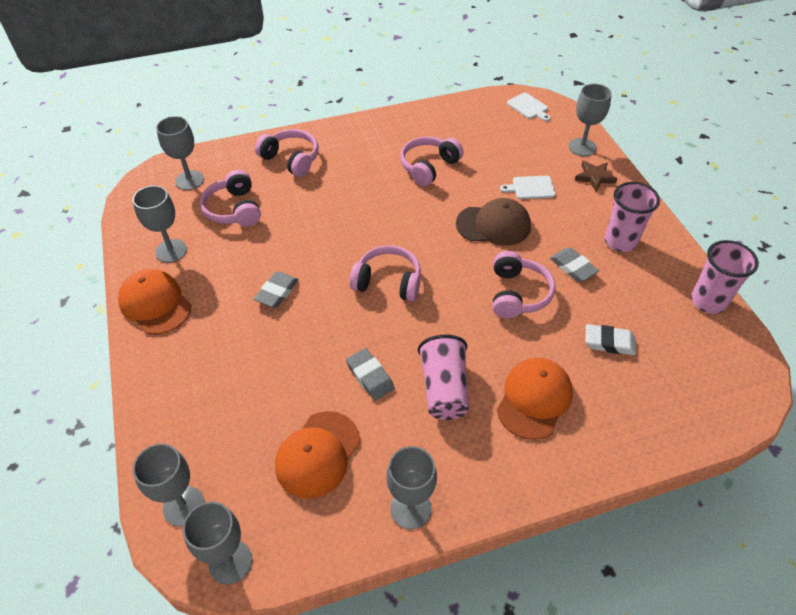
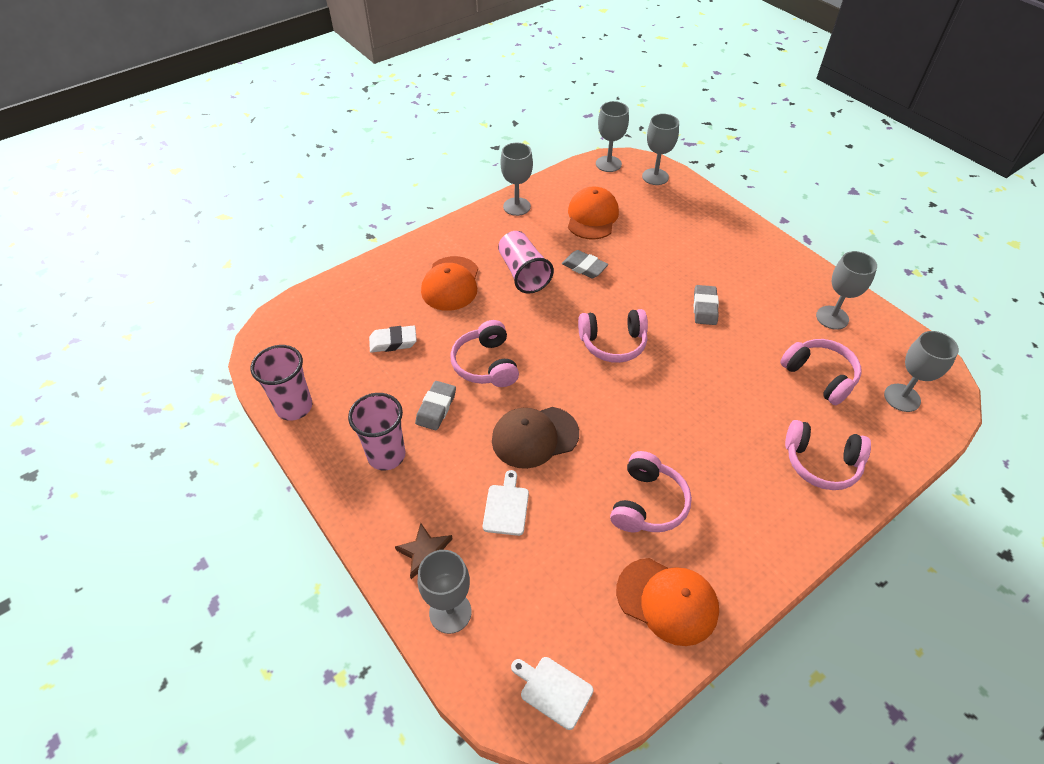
camera: 160 degrees right, 0 degrees up
orange cap [118,269,191,335] -> orange cap moved to [616,558,719,646]
white cutting board [500,176,556,199] -> white cutting board turned 60 degrees counterclockwise [483,470,529,536]
grey eraser [550,247,599,282] -> grey eraser turned 75 degrees clockwise [415,381,456,431]

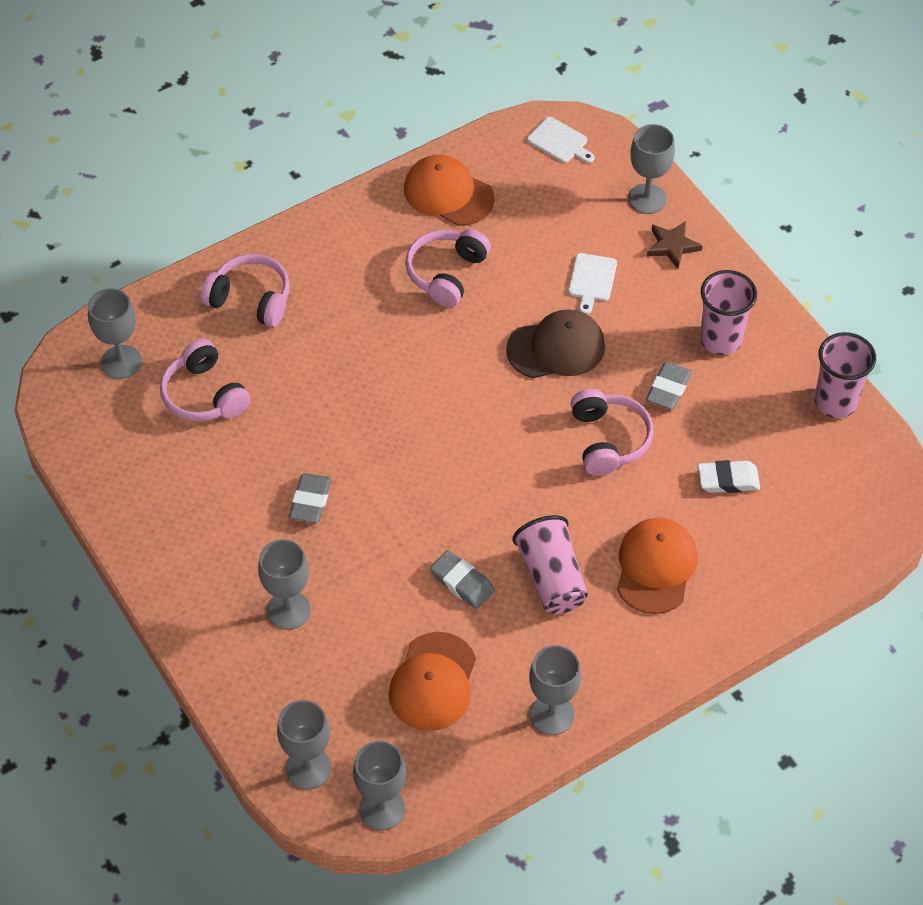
camera: 175 degrees left, 5 degrees up
pink headphones [578,309,648,363] -> none
grey goblet [816,251,877,330] -> grey goblet moved to [258,539,311,630]

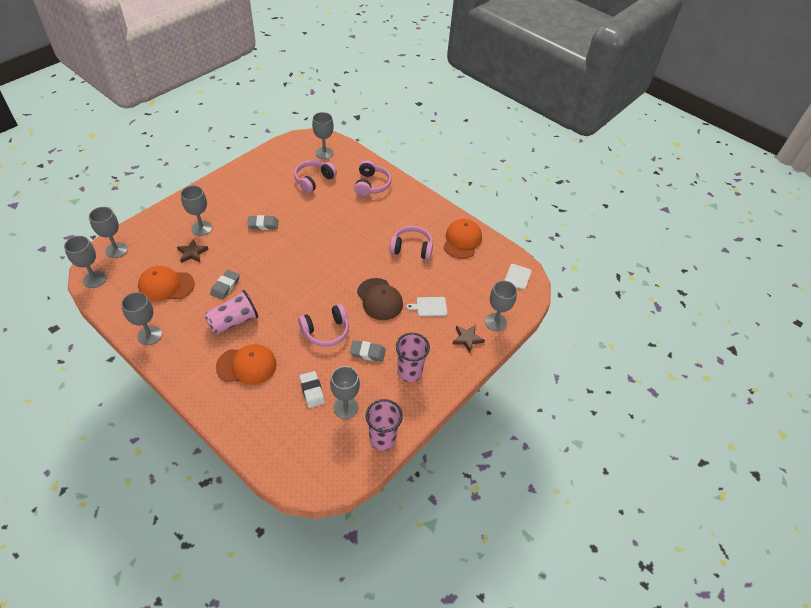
camera: 70 degrees right, 5 degrees down
none -> brown star [177,239,208,263]
none -> grey goblet [330,366,360,419]

